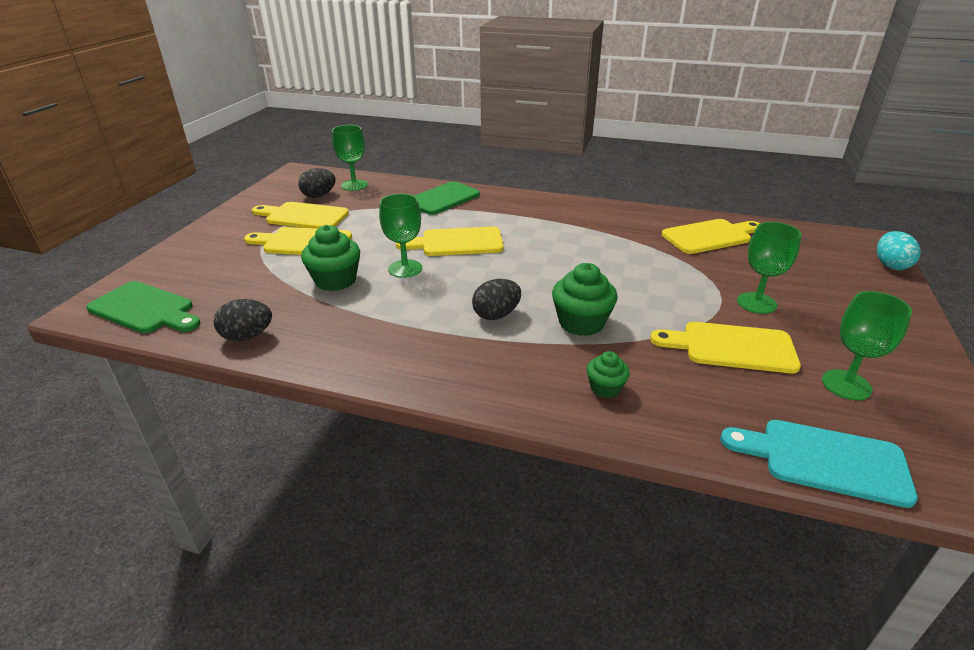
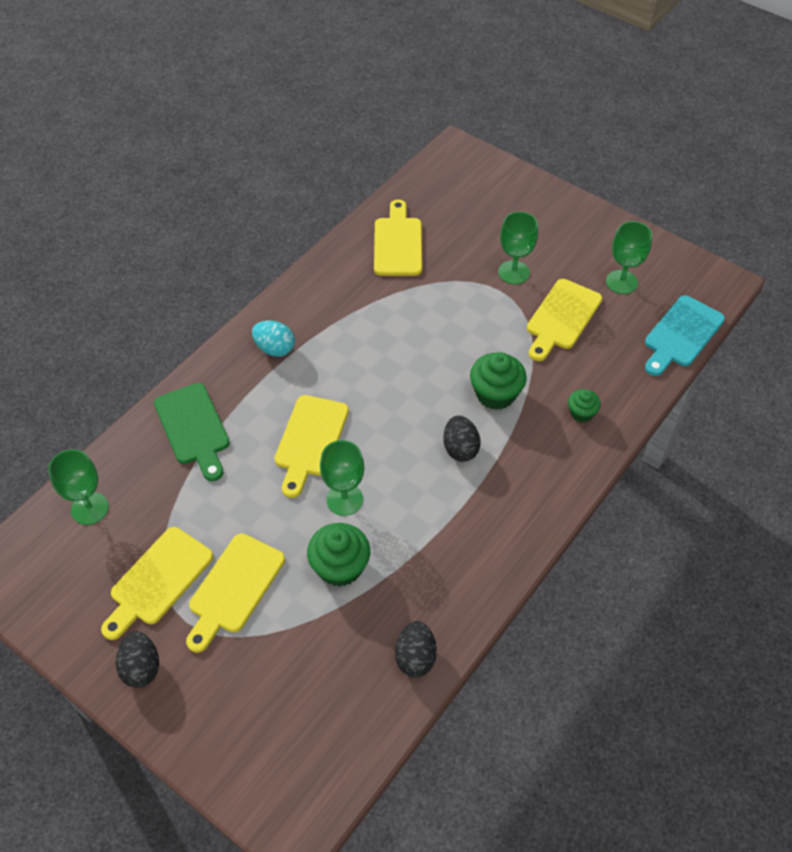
camera: 70 degrees left, 20 degrees up
green cutting board [87,281,201,333] -> none
black egg [298,168,336,198] -> black egg moved to [116,631,159,688]
turquoise egg [877,231,921,270] -> turquoise egg moved to [252,320,295,357]

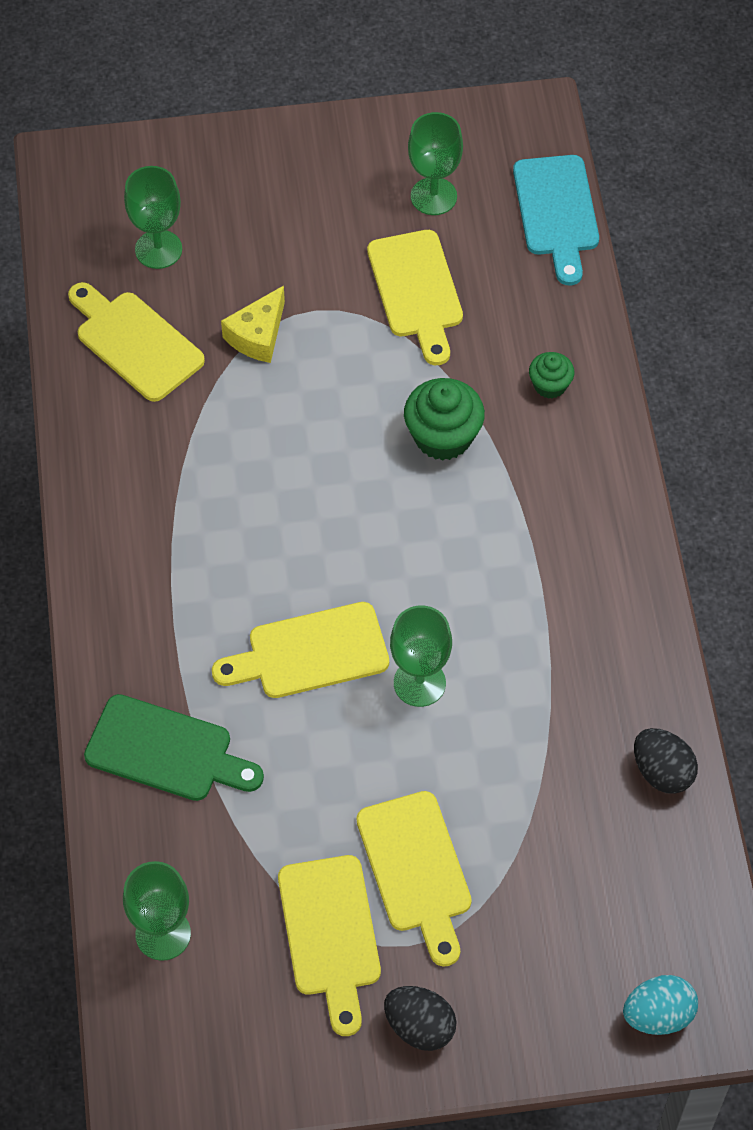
camera: 45 degrees left, 5 degrees up
turquoise egg [252,320,295,357] -> turquoise egg moved to [623,975,698,1035]
yellow cutting board [274,395,349,498] -> yellow cutting board turned 105 degrees clockwise [212,602,389,698]
green cupcake [307,523,370,587] -> none
black egg [443,416,481,462] -> none
green goblet [498,211,538,284] -> green goblet moved to [124,166,182,269]
none -> yellow cheese [221,286,285,363]

